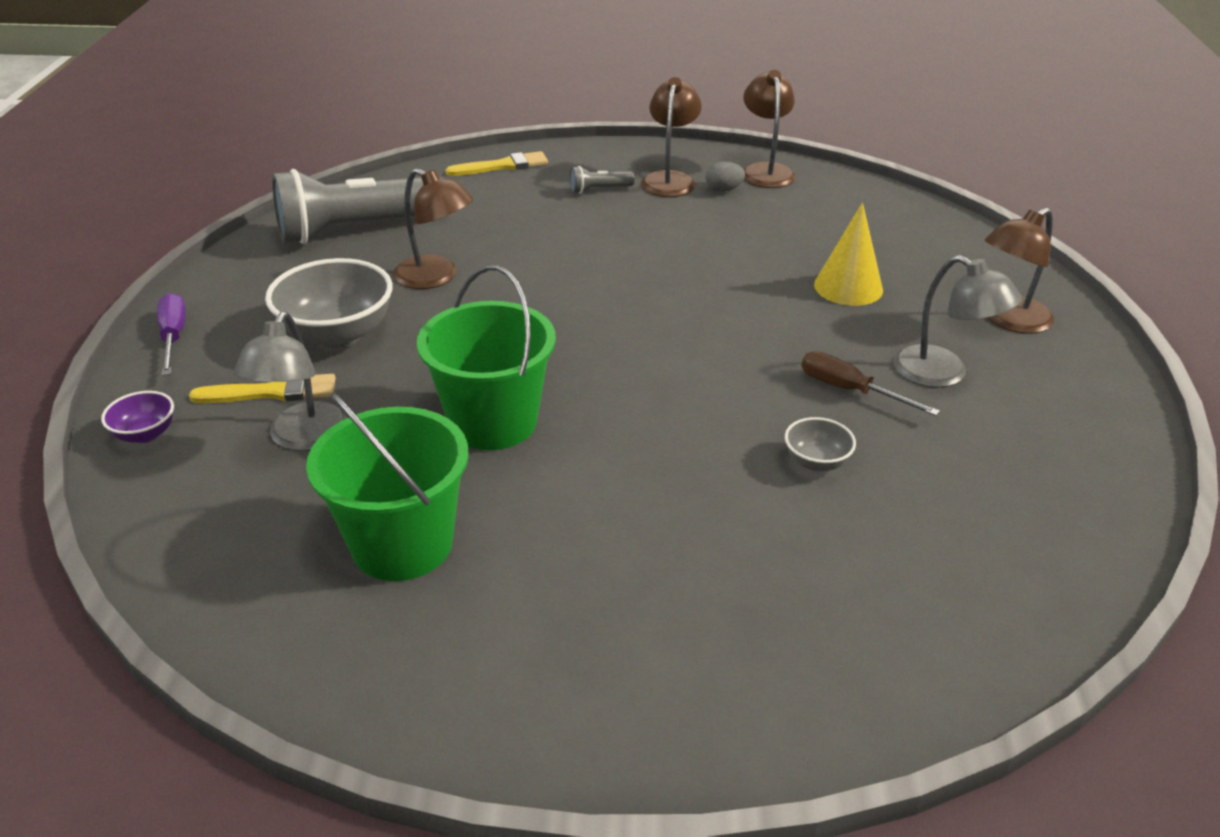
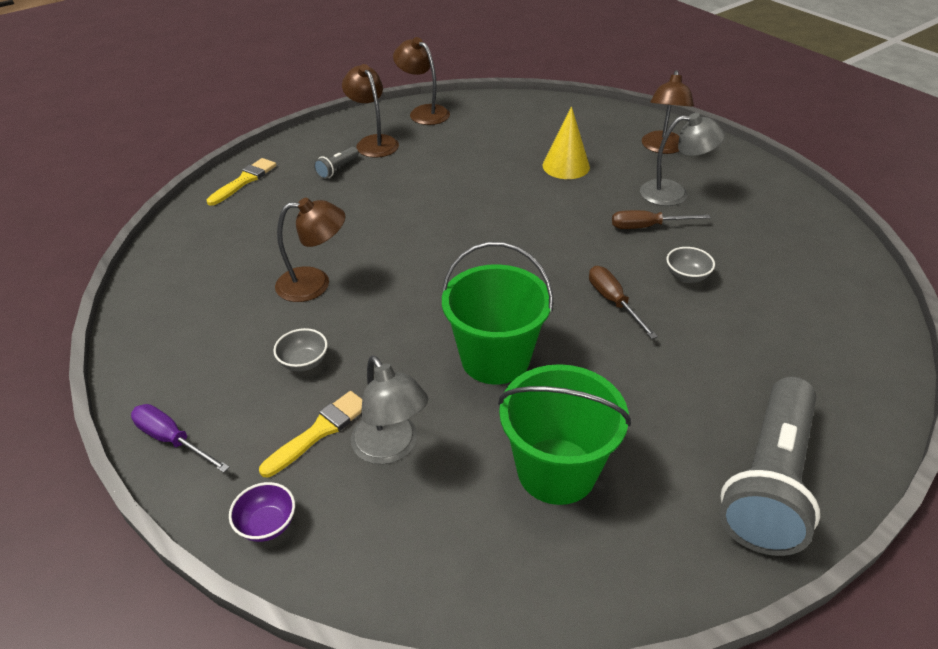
camera: 40 degrees left, 5 degrees up
grey bowl [265,258,393,349] -> grey bowl [273,328,328,372], size x0.49
grey flashlight [272,169,442,244] -> grey flashlight moved to [719,377,820,556]
grey egg [706,162,745,192] -> none
none -> brown screwdriver [589,266,658,339]

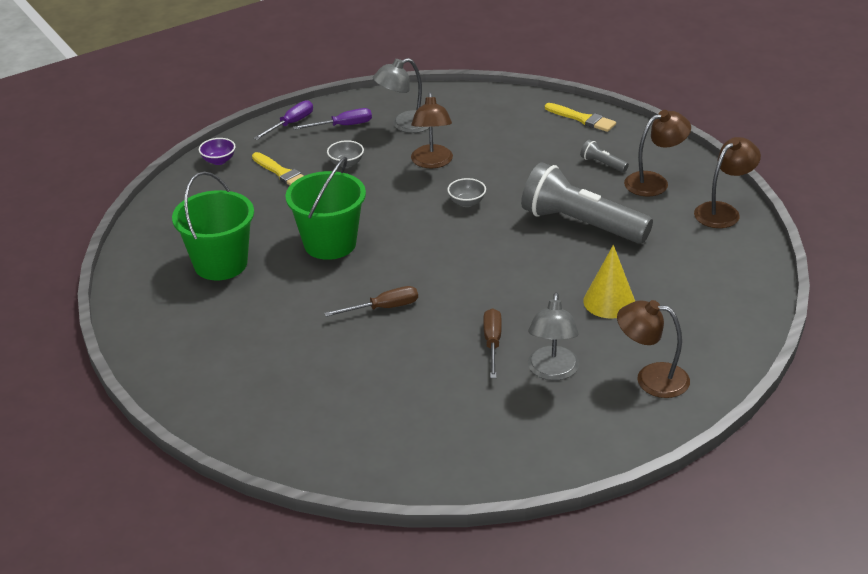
camera: 95 degrees right, 5 degrees down
grey lamp [351,355,428,464] -> grey lamp moved to [373,58,429,133]
grey bowl [666,247,715,283] -> grey bowl moved to [447,178,486,207]
grey flashlight [719,377,820,556] -> grey flashlight moved to [521,162,653,244]
none -> purple screwdriver [293,108,372,130]

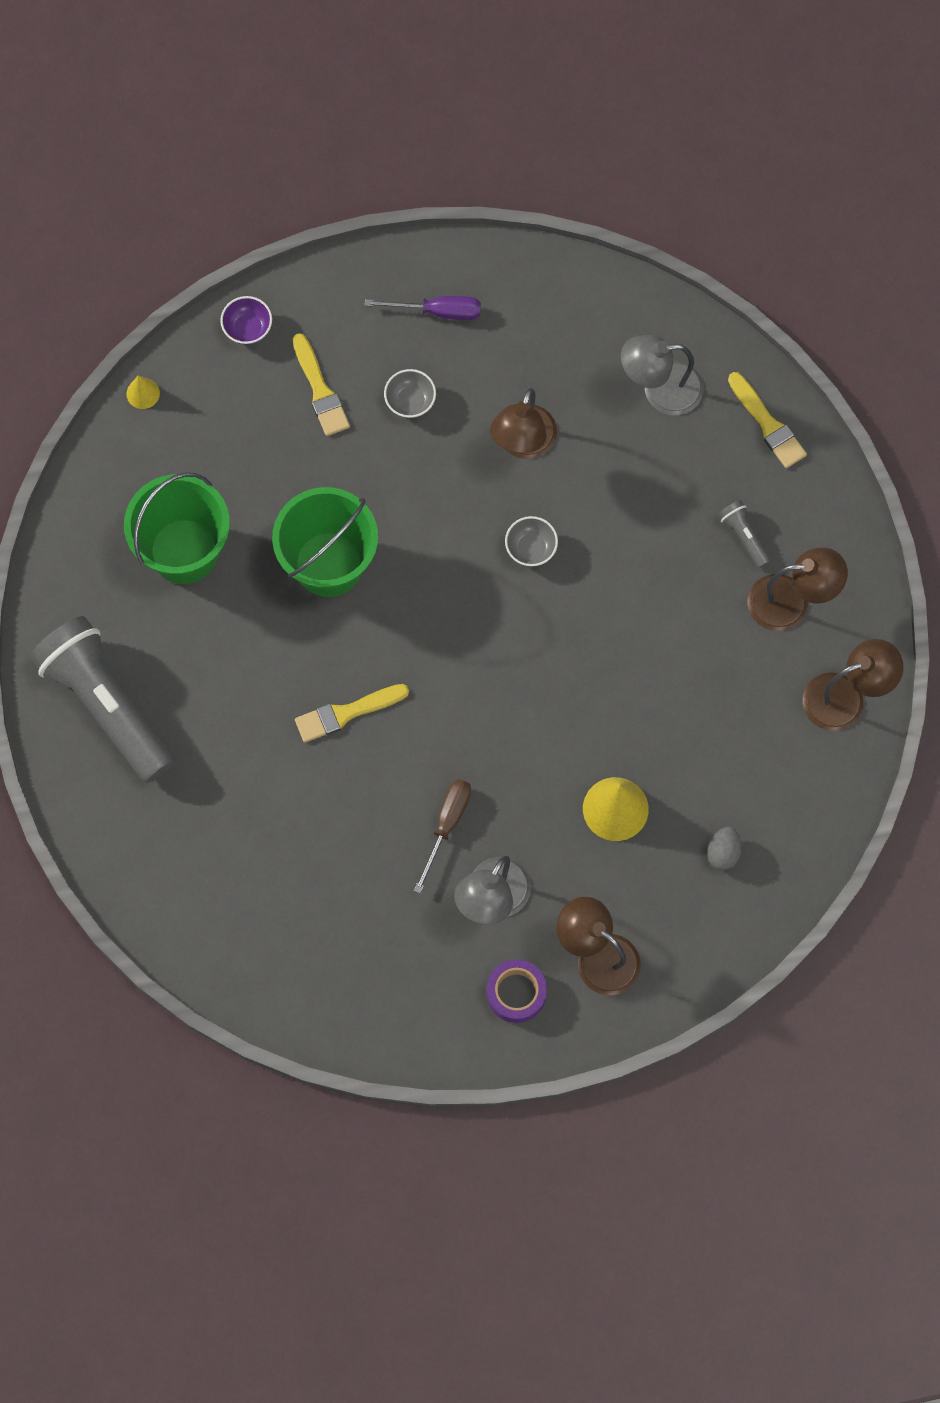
camera: 20 degrees right, 35 degrees up
purple screwdriver [254,100,313,140] -> none
brown screwdriver [324,286,418,317] -> yellow brush [295,684,409,743]
grey lamp [373,58,429,133] -> grey lamp moved to [621,335,704,415]
grey flashlight [521,162,653,244] -> grey flashlight moved to [30,616,174,783]
none -> yellow cone [126,375,160,409]
none -> purple tape [487,959,547,1023]
none -> grey egg [707,827,741,870]

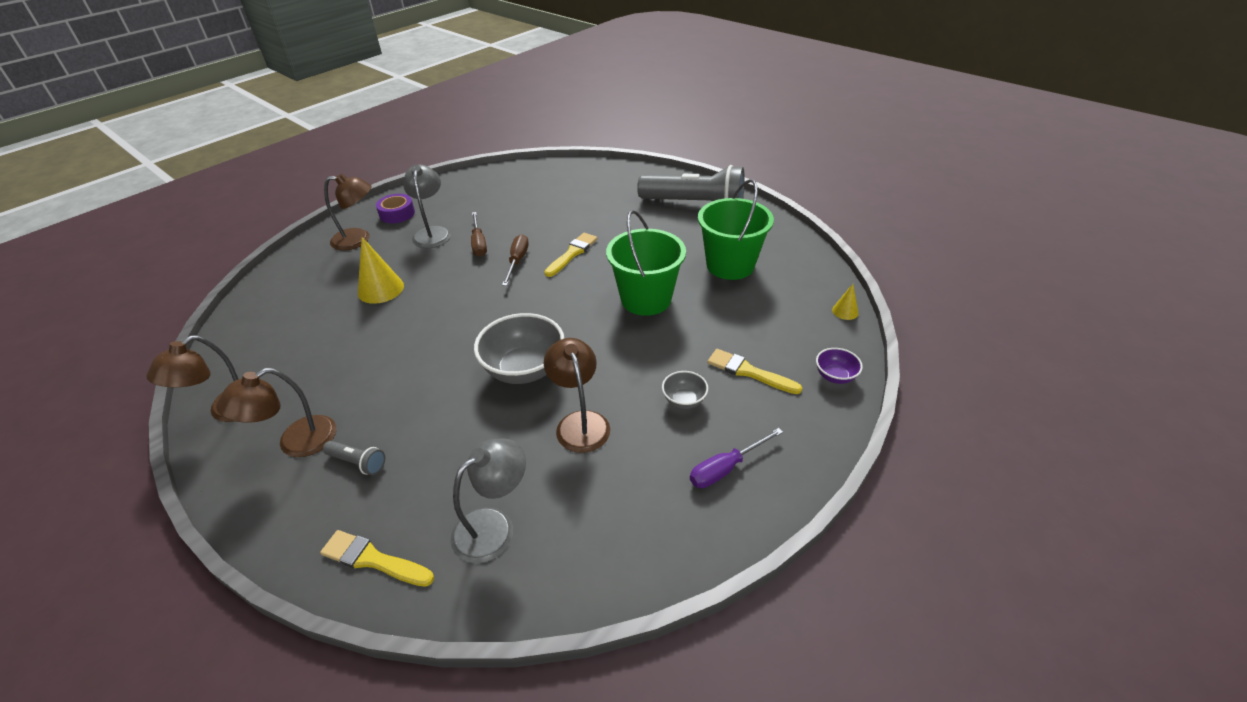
camera: 145 degrees right, 30 degrees down
grey bowl [505,516,558,566] -> grey bowl [474,313,564,384], size x2.02
grey egg [707,827,741,870] -> none
none -> brown screwdriver [502,234,529,286]

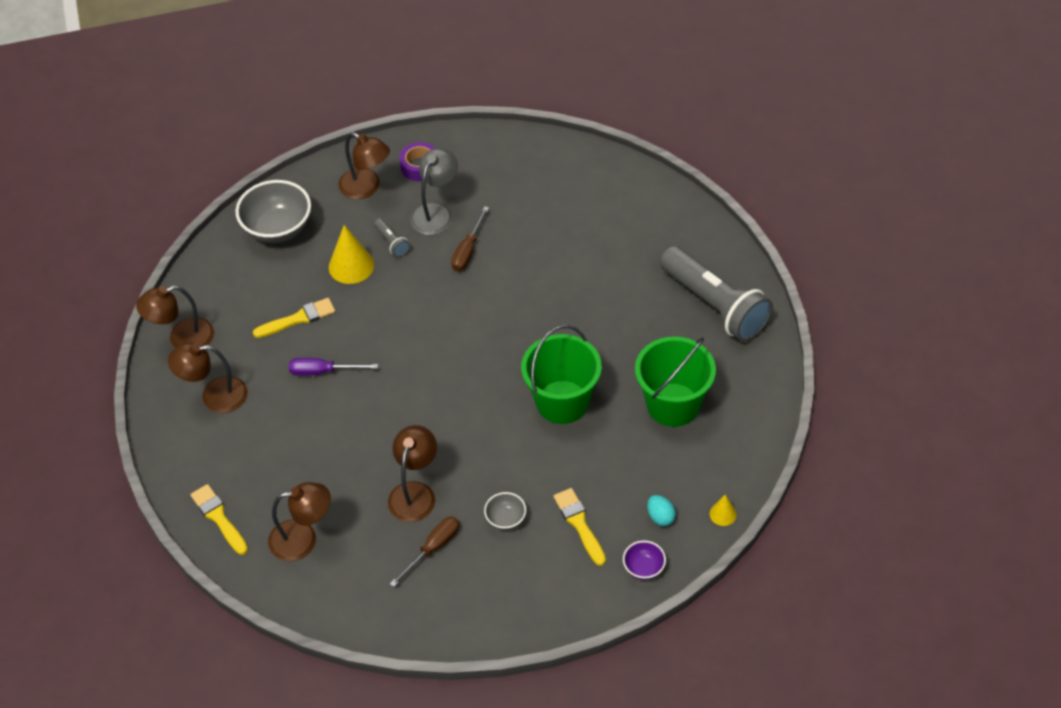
camera: 35 degrees right, 10 degrees up
grey flashlight [323,441,385,475] -> grey flashlight moved to [374,218,410,257]
grey lamp [450,439,526,563] -> brown lamp [268,482,331,561]
grey bowl [474,313,564,384] -> grey bowl moved to [235,180,311,243]
brown screwdriver [502,234,529,286] -> brown screwdriver moved to [390,517,460,587]
yellow brush [544,233,598,277] -> yellow brush moved to [253,298,335,338]
purple screwdriver [690,428,783,488] -> purple screwdriver moved to [289,358,378,376]
none -> turquoise egg [647,495,676,526]

